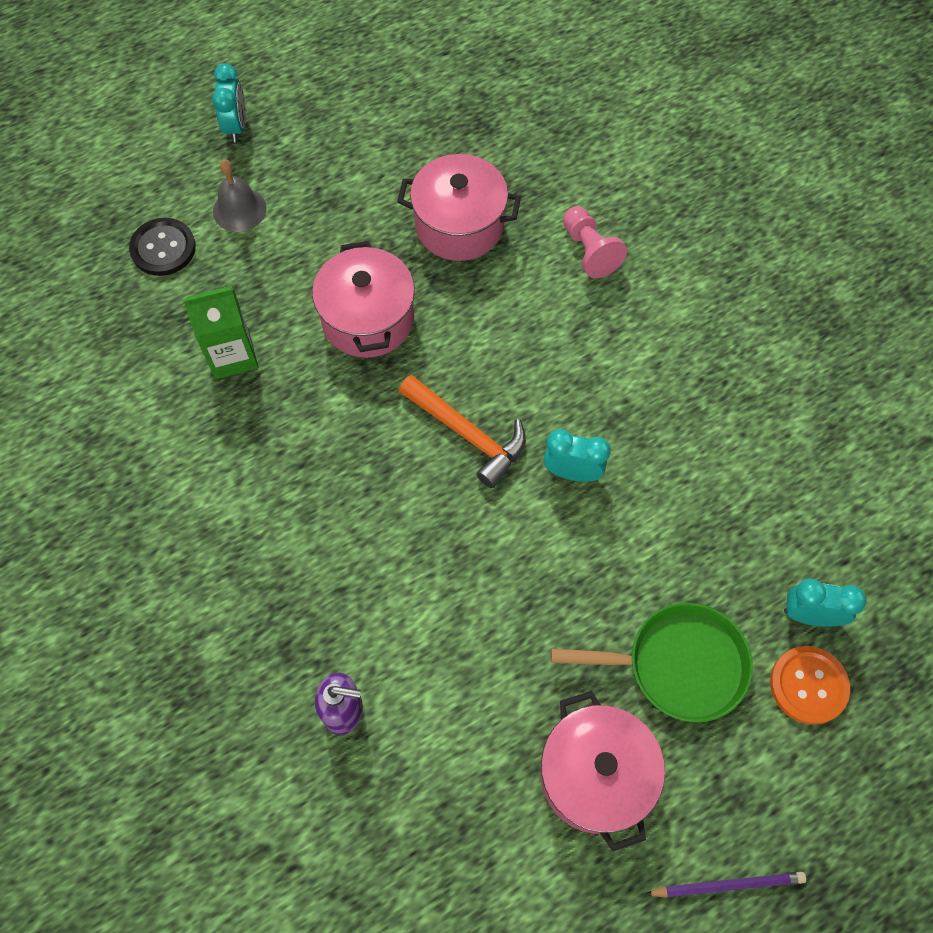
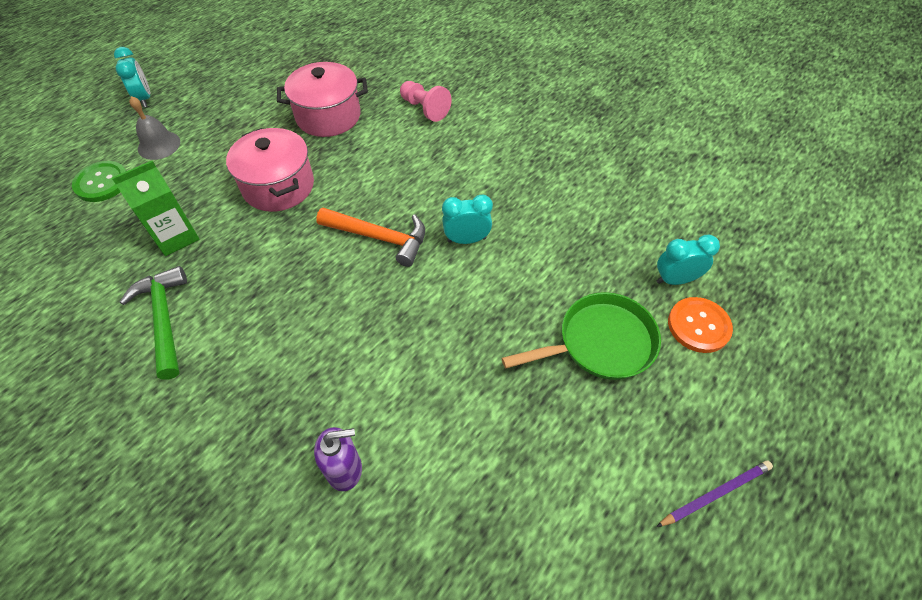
camera: 20 degrees left, 10 degrees down
black button [129,218,196,276] -> green button [72,161,126,202]
pink pot [541,691,665,851] -> none
none -> green hammer [120,266,187,380]

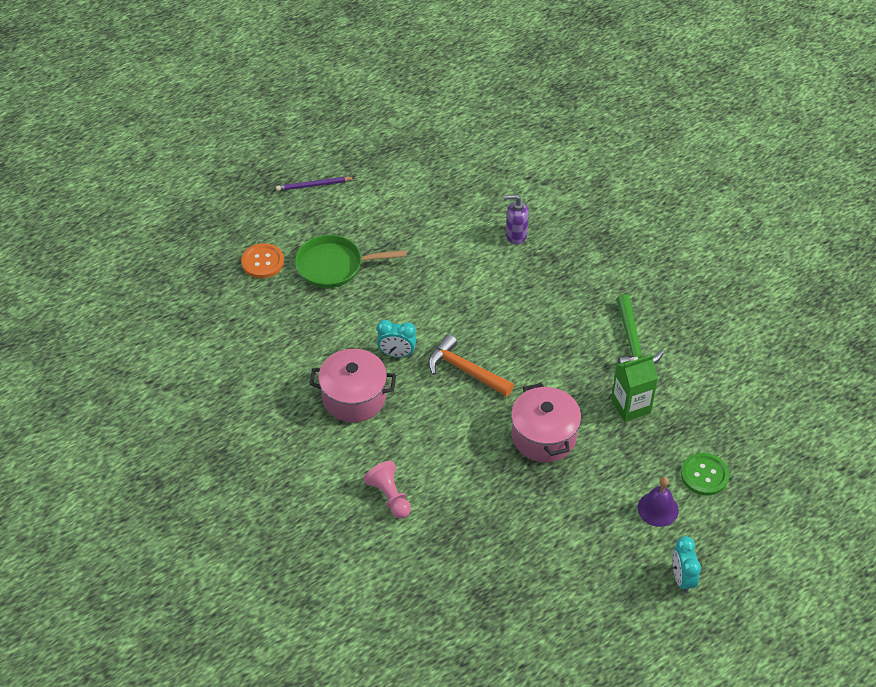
camera: 165 degrees left, 5 degrees down
grey bell [129,96,180,160] -> purple bell [638,477,679,527]
pink pot [277,62,368,137] -> pink pot moved to [309,349,396,422]
turquoise clock [657,235,720,285] -> none

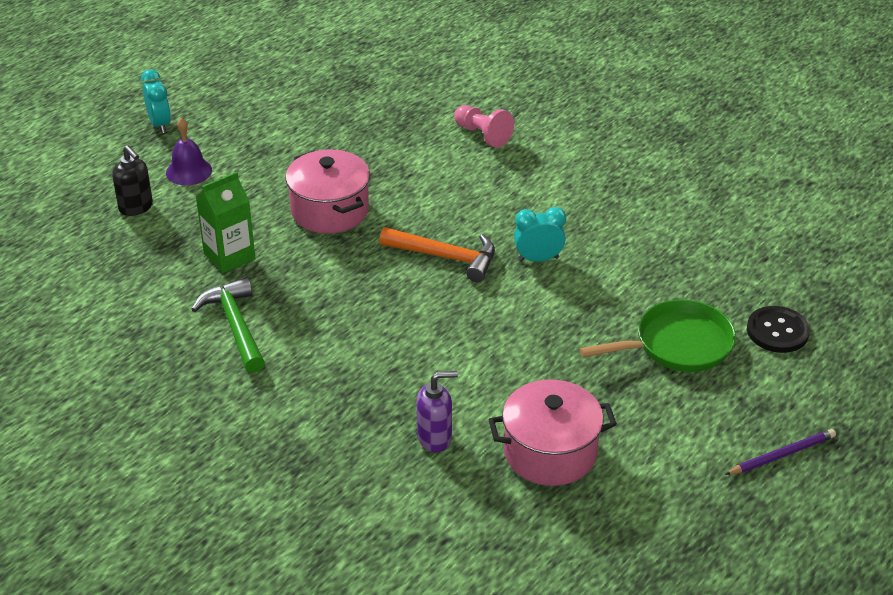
camera: 165 degrees right, 10 degrees down
orange button [241,243,284,278] -> black button [747,306,810,353]
pink pot [309,349,396,422] -> pink pot moved to [488,379,617,486]
green button [681,453,729,496] -> black soap dispenser [112,145,153,216]

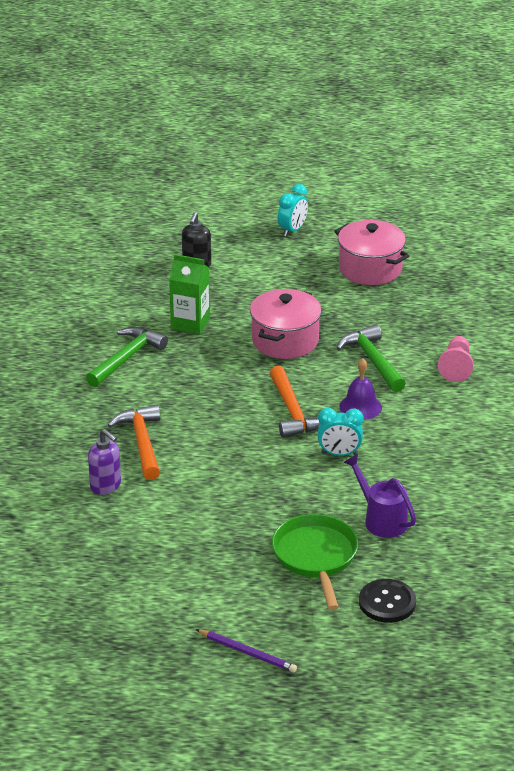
camera: 55 degrees right, 5 degrees down
purple bell [166,118,212,186] -> purple bell moved to [339,358,382,420]
pink pot [488,379,617,486] -> pink pot moved to [335,220,409,285]
turquoise clock [514,207,566,261] -> turquoise clock turned 135 degrees clockwise [318,408,364,456]
green pan [579,299,736,372] -> green pan turned 135 degrees counterclockwise [272,514,359,610]
none -> orange hammer [108,405,160,480]
none -> green hammer [337,325,406,392]
none -> purple watering can [344,454,416,538]

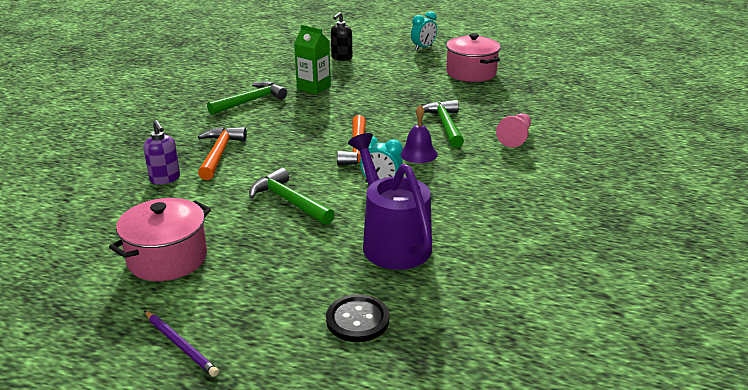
camera: 15 degrees right, 5 degrees down
pink pot [250,289,322,359] -> pink pot moved to [109,198,211,281]
green pan [272,514,359,610] -> none
purple watering can [344,454,416,538] -> purple watering can [348,133,432,270], size x1.60
none -> green hammer [249,168,335,225]

